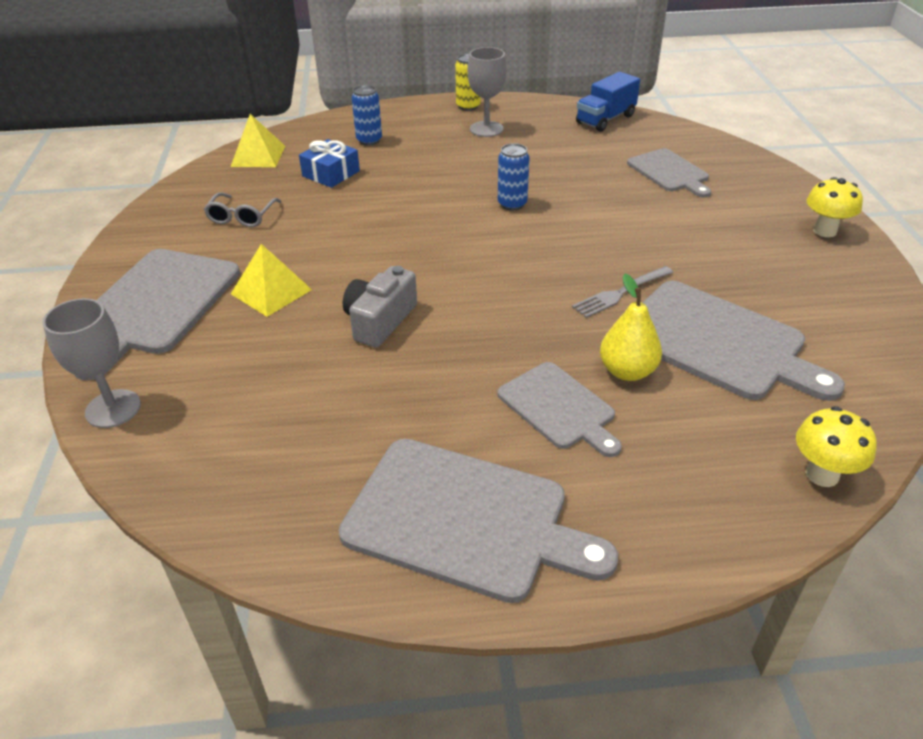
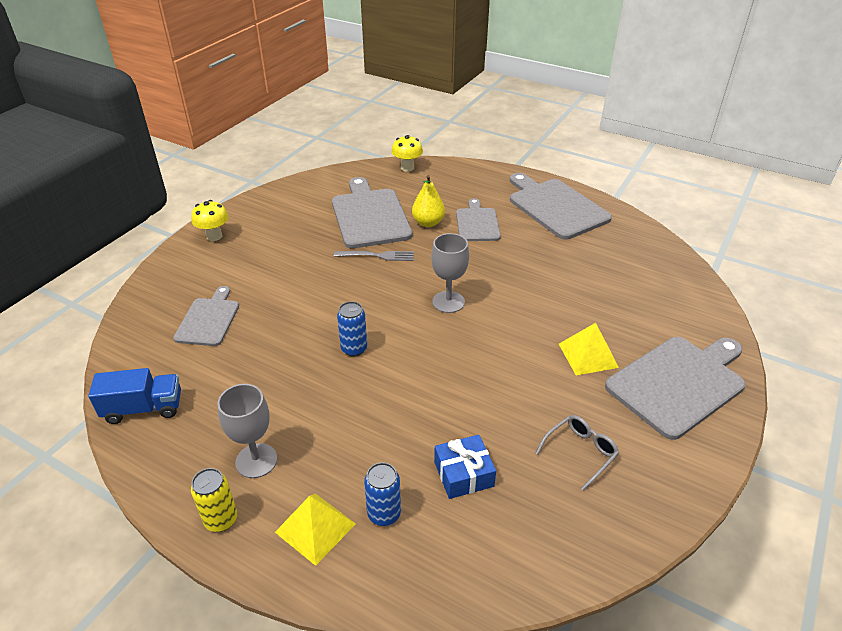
camera: 145 degrees left, 0 degrees up
grey goblet [42,298,141,428] -> grey goblet moved to [431,233,469,313]
yellow pyramid [231,114,285,167] -> yellow pyramid moved to [275,493,356,566]
grey camera [343,266,417,348] -> none

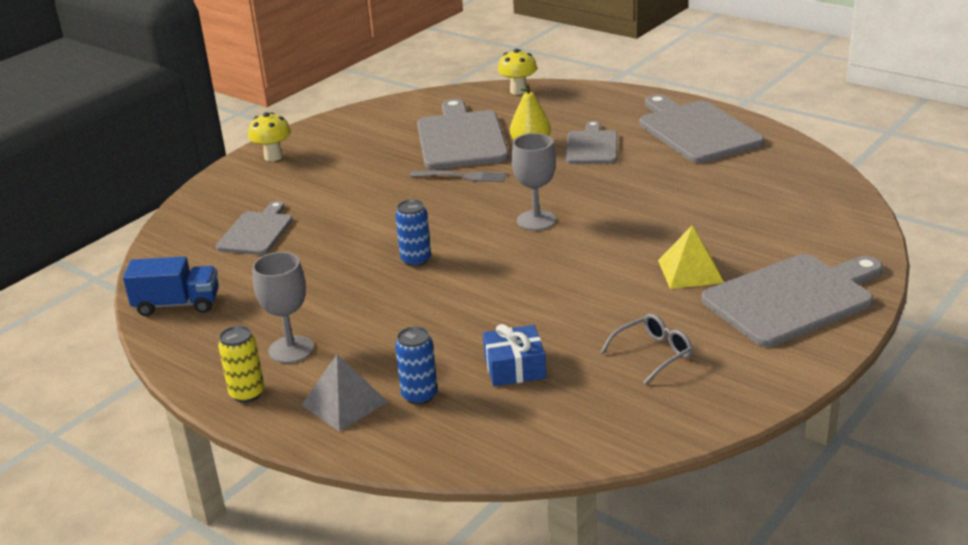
camera: 10 degrees right, 10 degrees down
yellow pyramid [275,493,356,566] -> grey pyramid [302,354,388,432]

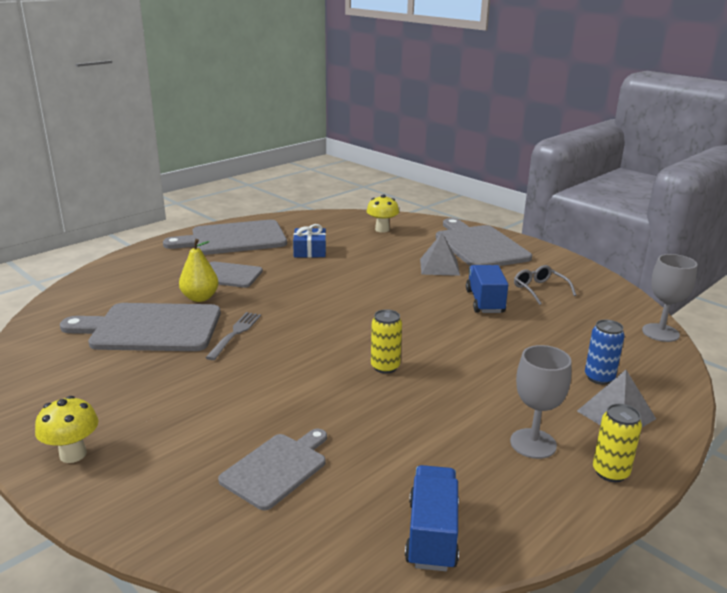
camera: 85 degrees left, 5 degrees down
grey cutting board [216,201,293,255] -> grey cutting board turned 105 degrees clockwise [218,429,327,510]
blue can [395,200,431,267] -> yellow can [371,309,402,374]
blue gift [483,324,546,386] -> blue gift moved to [293,224,326,258]
yellow mushroom [498,49,537,95] -> yellow mushroom moved to [367,194,399,233]
grey goblet [512,133,556,230] -> grey goblet moved to [642,254,697,342]
yellow pyramid [658,225,724,289] -> grey pyramid [420,233,460,276]
none -> blue truck [466,265,508,313]

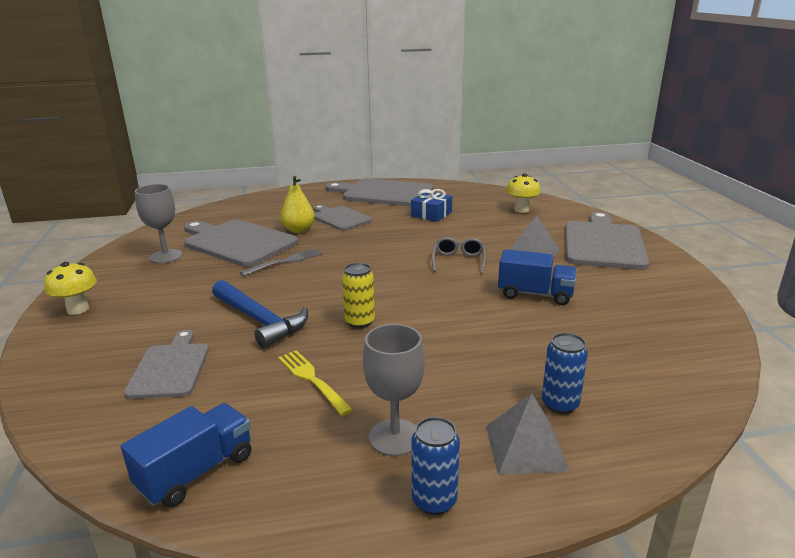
camera: 35 degrees right, 0 degrees up
grey cutting board [218,429,327,510] -> grey cutting board turned 75 degrees counterclockwise [124,330,209,399]
blue truck [466,265,508,313] -> blue truck turned 75 degrees clockwise [498,249,577,305]
grey glasses [514,265,576,305] -> grey glasses moved to [432,237,486,274]
yellow can [593,404,642,482] -> blue can [412,417,460,515]
grey goblet [642,254,697,342] -> grey goblet moved to [135,184,183,263]
none -> blue hammer [212,280,308,349]
none -> yellow fork [278,350,353,416]

